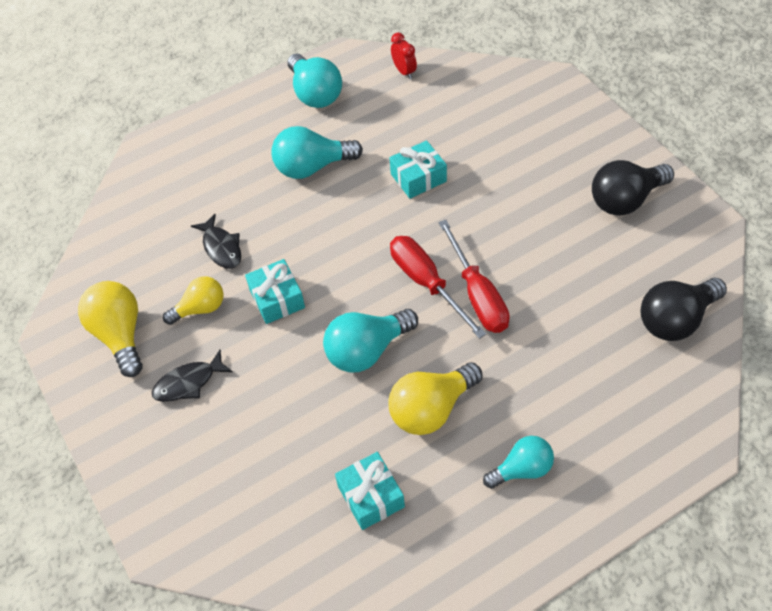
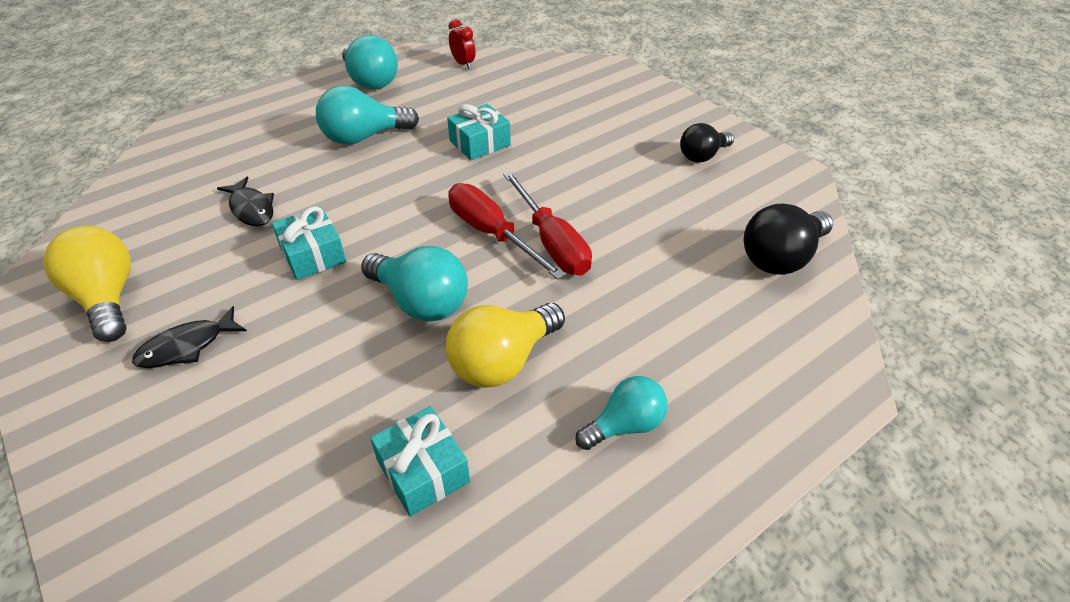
camera: 10 degrees left, 10 degrees down
yellow light bulb [163,276,224,325] -> none
turquoise light bulb [323,309,418,373] -> turquoise light bulb turned 105 degrees counterclockwise [361,246,468,322]
black light bulb [592,160,674,216] -> black light bulb [680,123,734,163], size x0.65

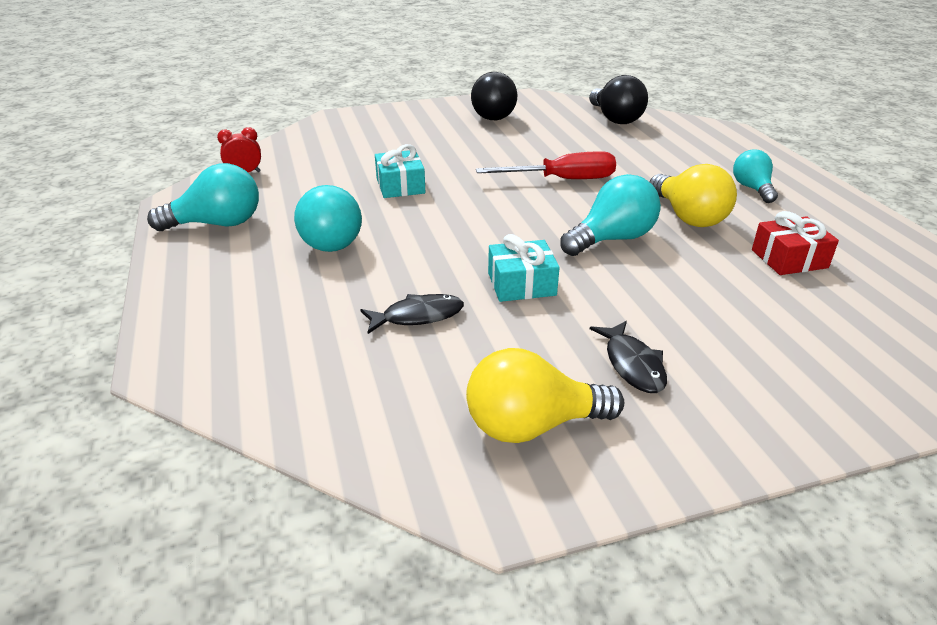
camera: 70 degrees left, 10 degrees down
turquoise gift [370,406,470,516] -> red gift [752,211,839,275]
red screwdriver [448,183,566,280] -> none
black light bulb [680,123,734,163] -> black light bulb [471,72,517,120], size x1.53

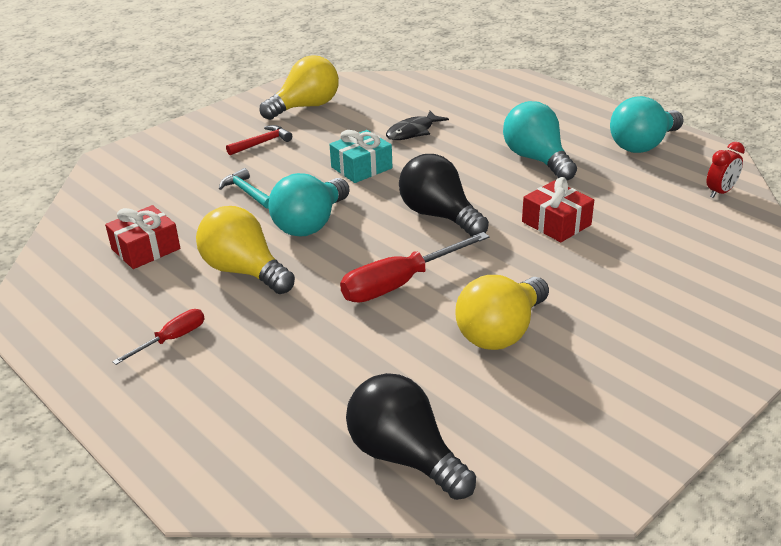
camera: 155 degrees right, 0 degrees up
turquoise gift [375,144,425,198] -> red gift [522,177,594,242]
black light bulb [471,72,517,120] -> black light bulb moved to [399,154,489,237]
black fish [590,321,667,393] -> red hammer [226,125,292,155]
turquoise light bulb [733,149,778,203] -> red screwdriver [112,309,205,365]
none -> turquoise hammer [219,168,269,209]
none -> yellow light bulb [456,275,549,350]

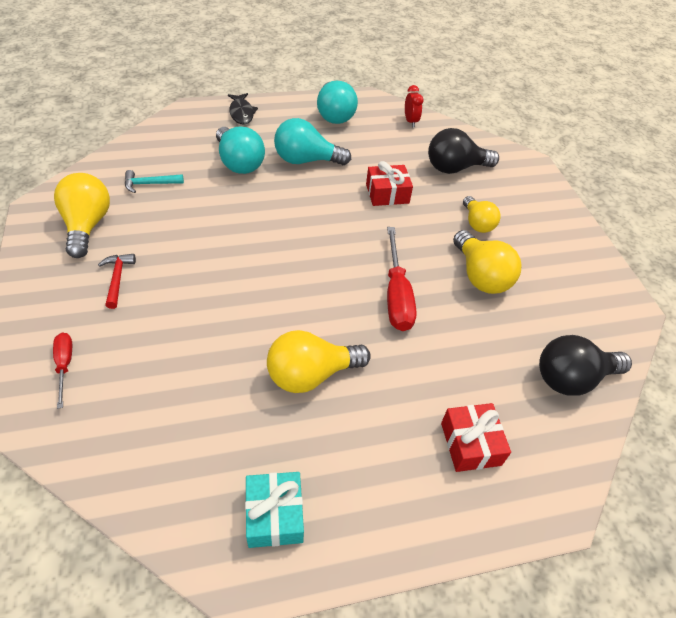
camera: 65 degrees left, 15 degrees up
red gift [105,205,180,269] -> red gift moved to [441,403,511,472]
red screwdriver [112,309,205,365] -> red screwdriver moved to [53,333,72,409]
turquoise hammer [219,168,269,209] -> turquoise hammer moved to [125,170,184,193]
turquoise light bulb [268,173,350,237] -> turquoise light bulb moved to [216,126,265,174]
turquoise gift [329,130,392,183] -> turquoise gift moved to [245,472,304,548]
black fish [386,111,449,140] -> black fish moved to [228,93,258,125]
black light bulb [399,154,489,237] -> black light bulb moved to [428,128,499,174]
none -> yellow light bulb [463,196,501,233]

